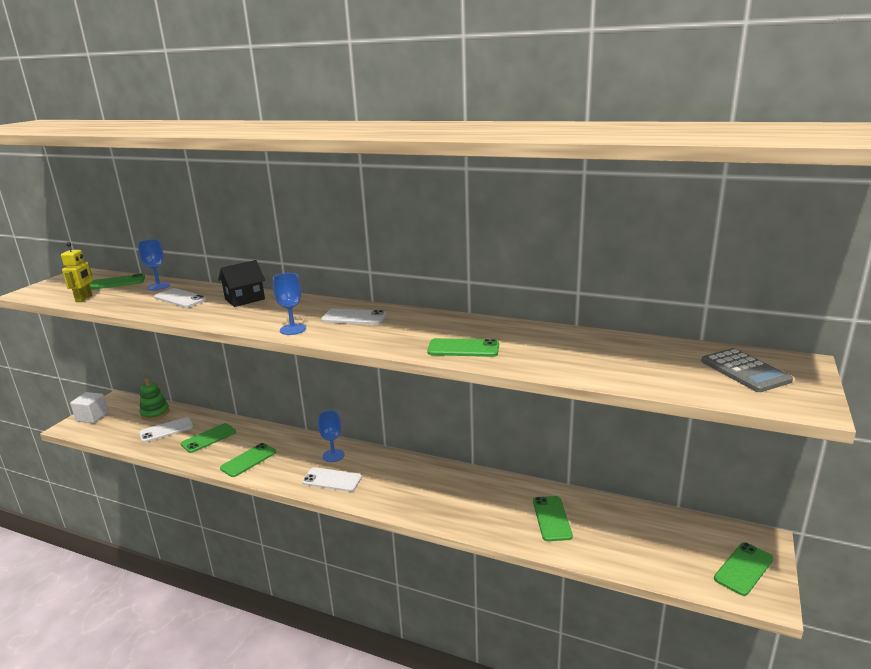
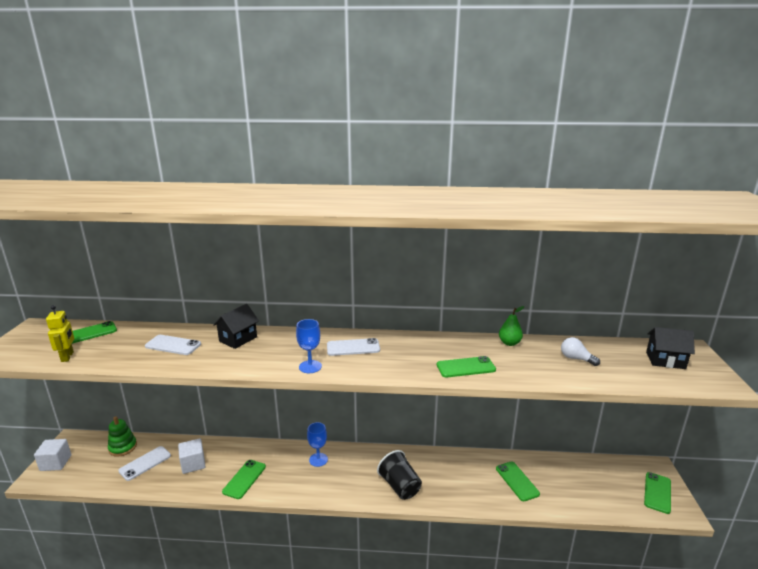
camera: 20 degrees left, 0 degrees up
blue goblet [138,239,170,290] -> none
green phone [181,423,236,453] -> white cube [178,438,206,474]
white phone [302,467,362,492] -> none
grey calculator [701,348,793,392] -> black house [646,327,695,369]
none -> black cup [377,450,422,500]
none -> green pear [499,306,524,346]
none -> white light bulb [561,337,600,366]

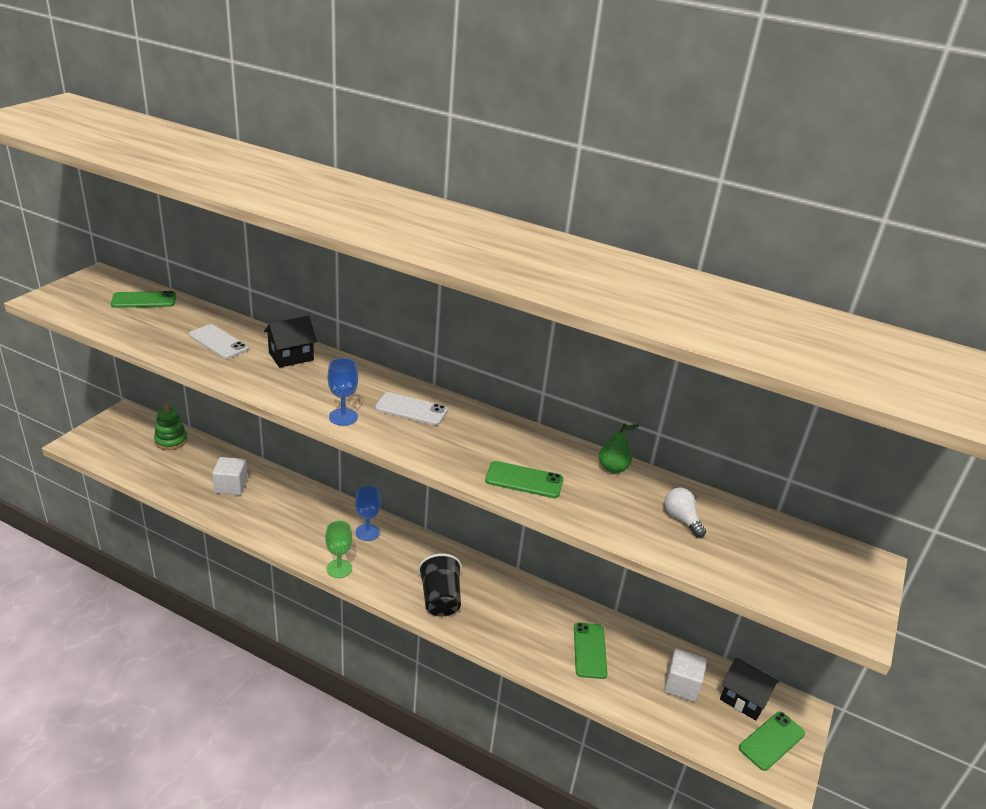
camera: 20 degrees right, 10 degrees up
white cube [34,439,71,471] -> white cube moved to [664,649,707,702]
yellow robot [46,305,74,362] -> none
white phone [118,446,171,481] -> none
green phone [222,460,266,499] -> none
black house [646,327,695,369] -> black house moved to [720,658,779,721]
none -> green goblet [325,521,352,578]

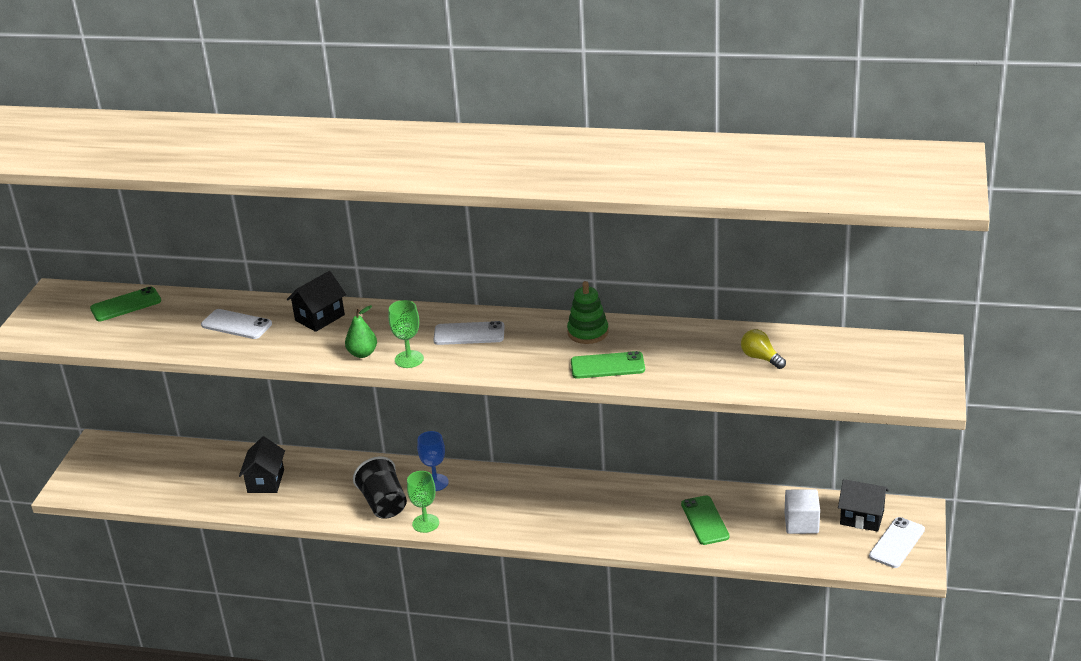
camera: 10 degrees left, 0 degrees up
green stacking toy [154,403,187,450] -> green stacking toy moved to [567,281,609,344]
white cube [212,457,248,495] -> black house [239,436,285,493]
blue goblet [328,358,358,426] -> green goblet [389,300,424,368]
black cup [418,553,461,617] -> black cup moved to [353,456,407,519]
green pear [599,423,640,473] -> green pear moved to [345,305,377,358]
white light bulb [664,488,706,538] -> yellow light bulb [741,329,786,369]
green phone [739,711,805,771] -> white phone [869,517,925,568]

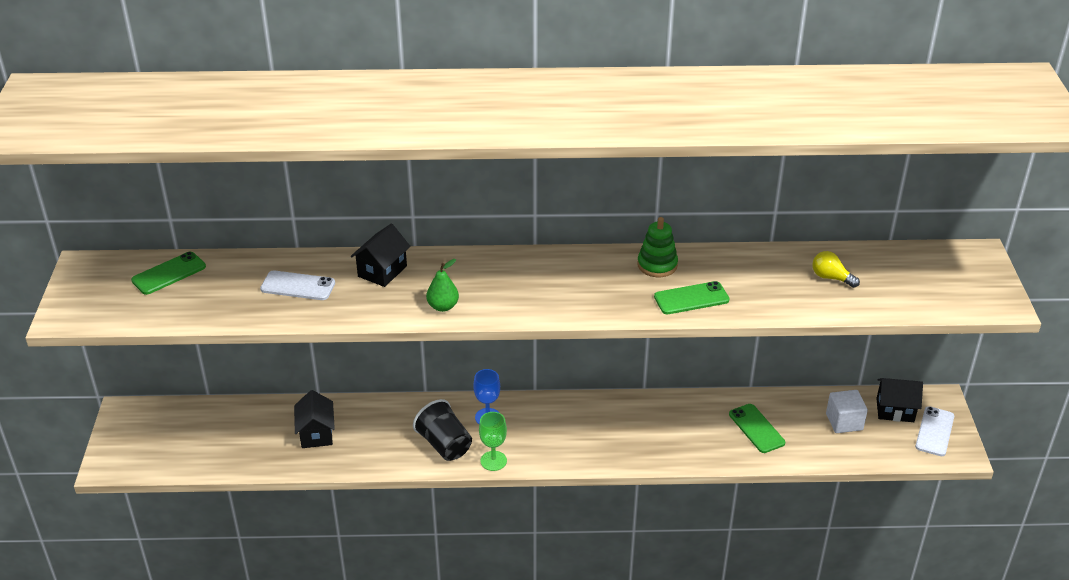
camera: 15 degrees left, 5 degrees up
green goblet [389,300,424,368] -> none
white phone [433,321,505,345] -> none

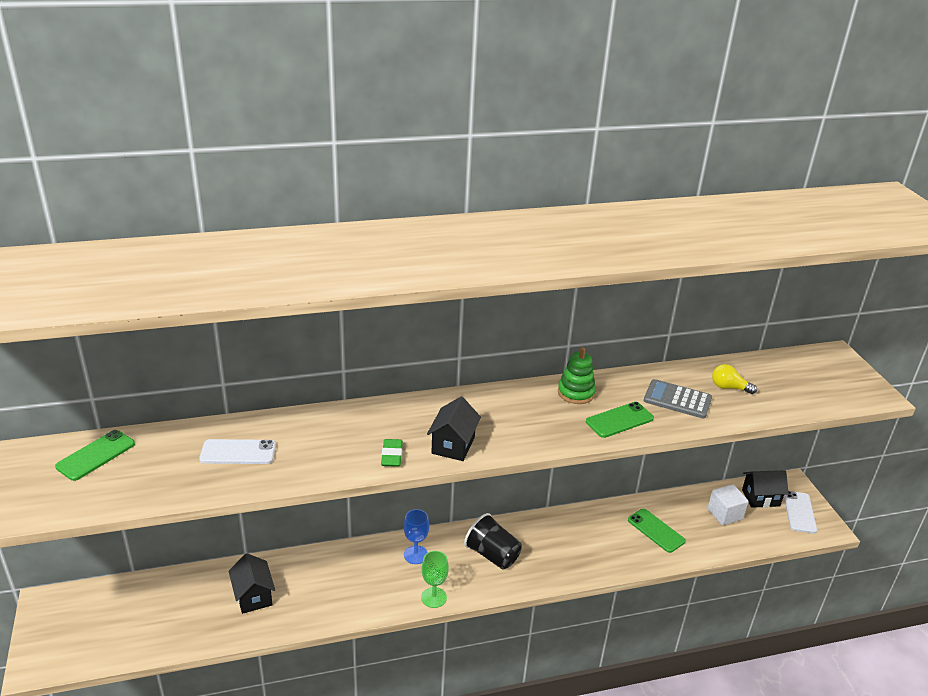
camera: 15 degrees left, 5 degrees down
black house [351,224,411,287] -> black house moved to [427,397,481,461]
black cup [413,399,472,461] -> black cup moved to [464,513,522,570]
green pear [426,259,459,312] -> green eraser [381,439,403,467]
none -> grey calculator [644,379,712,419]

